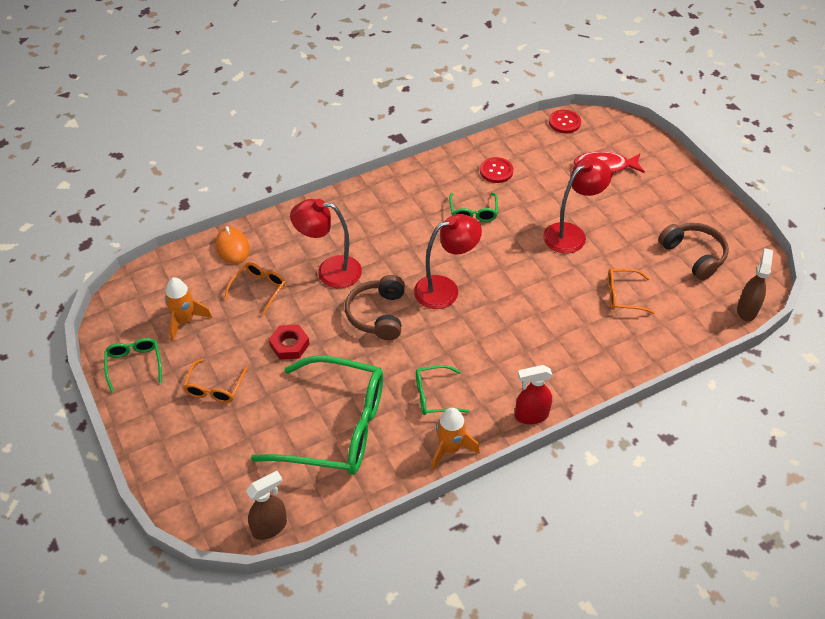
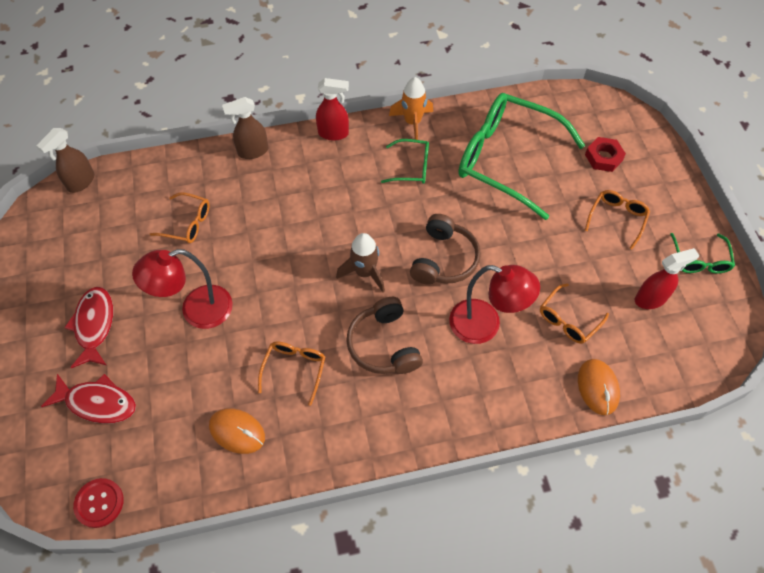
camera: 165 degrees left, 10 degrees up
orange rocket [165,278,212,341] -> red spray bottle [635,248,699,309]
brown spray bottle [246,471,287,540] -> brown spray bottle moved to [222,97,268,159]
red nut [269,325,309,360] -> red nut moved to [585,137,626,172]
red lamp [414,214,482,309] -> brown rocket [336,233,385,292]
green glasses [449,193,498,222] -> orange glasses [258,341,325,406]
red button [480,157,513,183] -> orange mouse [209,408,265,454]
brown headphones [658,223,729,281] -> brown headphones moved to [346,297,423,374]
none -> red fish [64,287,113,368]

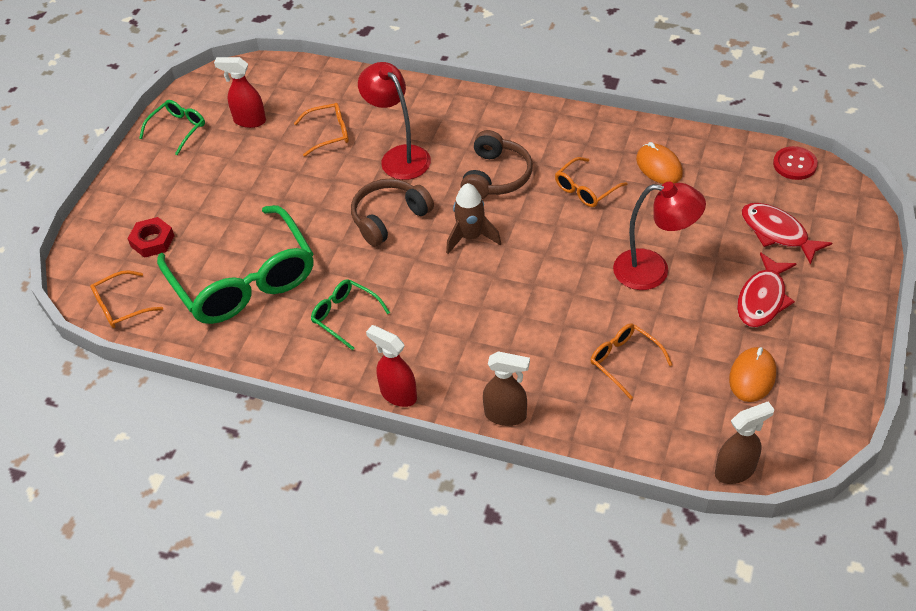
camera: 145 degrees left, 10 degrees down
orange rocket [389,77,433,140] -> none
orange mouse [578,359,620,415] -> orange mouse moved to [729,347,776,402]
orange glasses [585,190,650,250] -> orange glasses moved to [90,270,163,328]

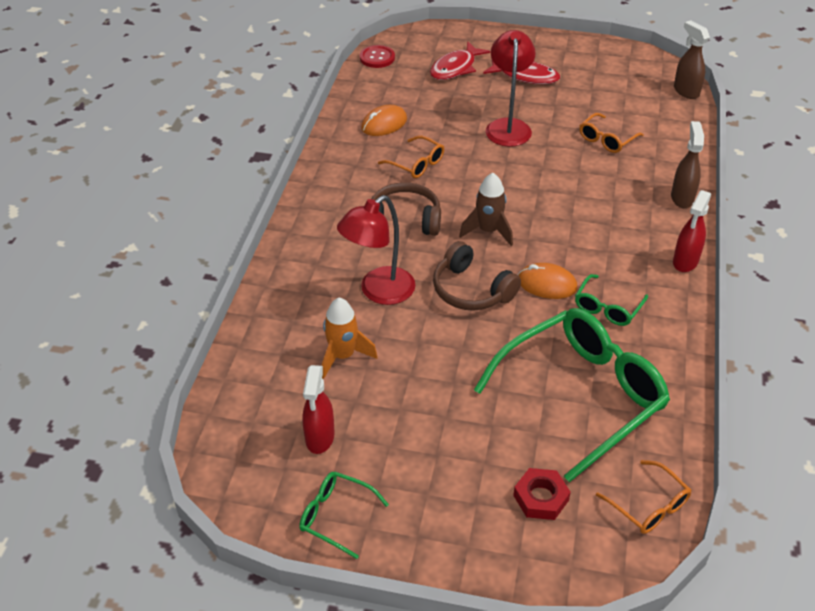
camera: 100 degrees left, 5 degrees down
orange glasses [294,103,349,157] -> orange rocket [322,297,378,379]
orange mouse [729,347,776,402] -> orange mouse moved to [518,263,577,299]

